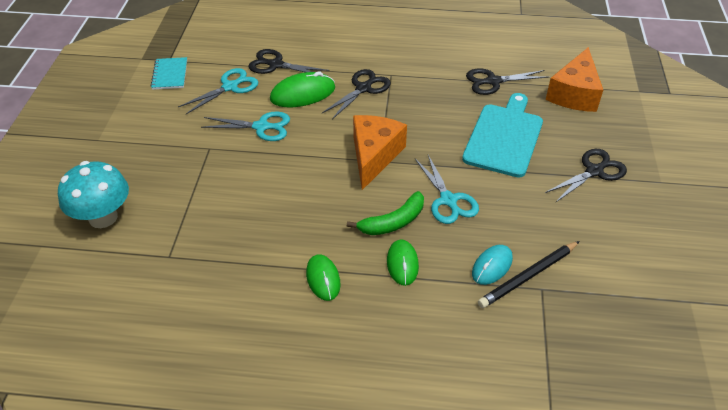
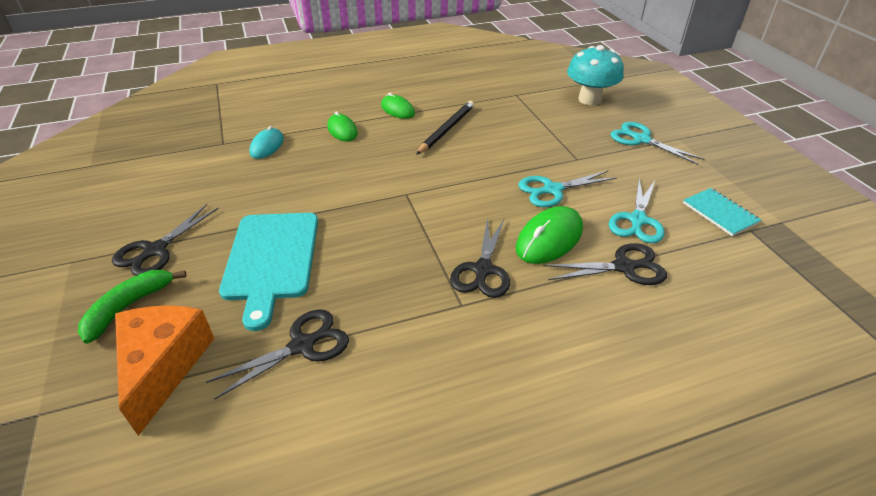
camera: 155 degrees right, 5 degrees down
green banana [347,191,424,235] -> green banana moved to [78,270,186,344]
orange cheese [353,115,407,190] -> none
turquoise scissors [415,155,479,224] -> turquoise scissors moved to [611,122,704,165]
black pencil [478,241,580,308] -> black pencil moved to [416,101,474,155]

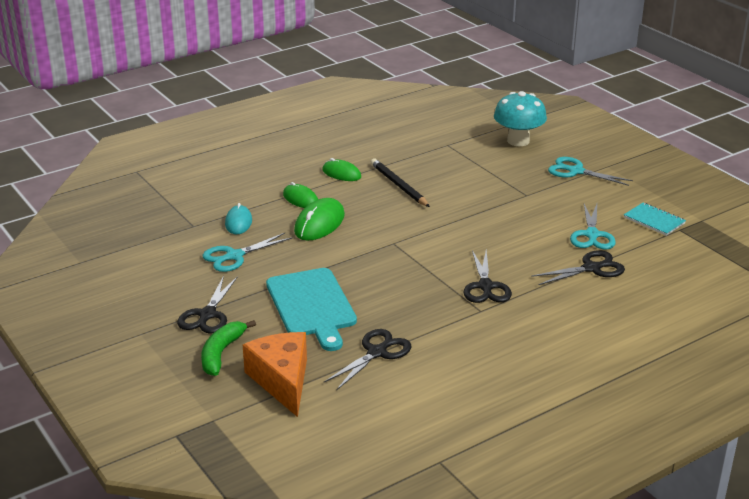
camera: 15 degrees left, 10 degrees down
black pencil [416,101,474,155] -> black pencil turned 45 degrees counterclockwise [371,158,430,207]
green mouse [516,206,583,264] -> green mouse moved to [294,198,345,241]
turquoise scissors [518,171,617,207] -> turquoise scissors moved to [202,233,293,272]

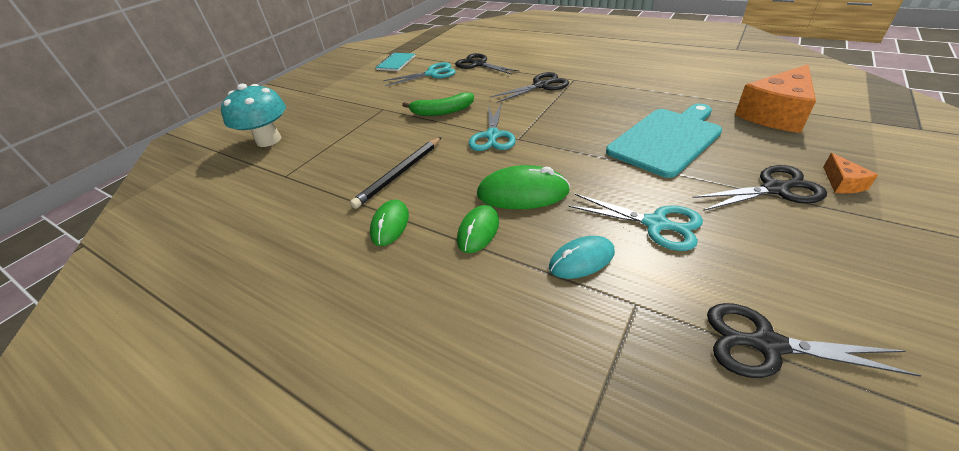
camera: 110 degrees left, 10 degrees up
green banana [201,320,256,376] -> green banana moved to [402,92,474,116]
black scissors [324,329,411,391] -> black scissors moved to [707,303,922,378]
turquoise scissors [548,157,633,186] -> turquoise scissors moved to [469,104,516,151]
none -> orange cheese [823,153,878,193]

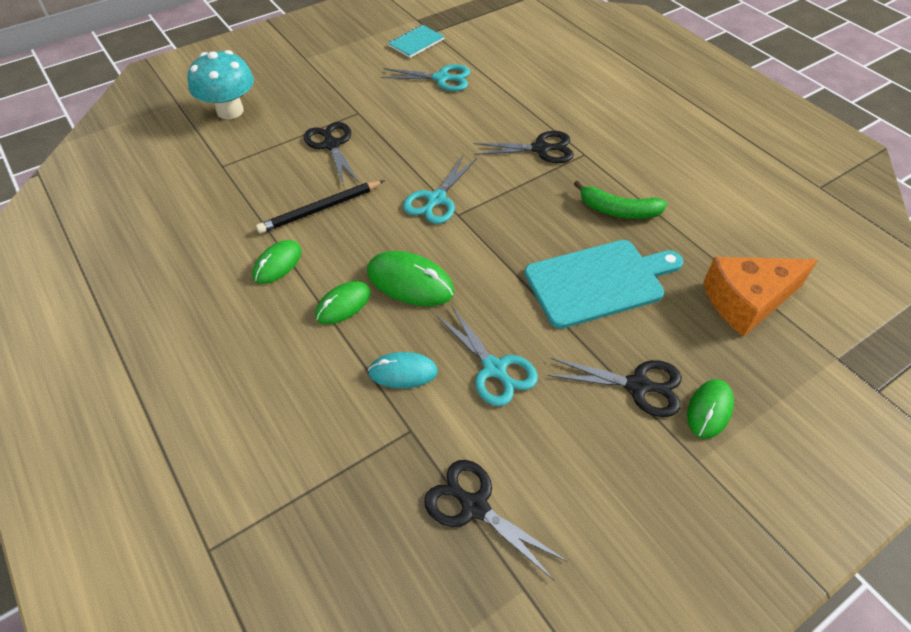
camera: 20 degrees right, 10 degrees up
green banana [402,92,474,116] -> green banana moved to [574,180,668,219]
black scissors [455,53,520,75] -> black scissors moved to [304,122,359,186]
orange cheese [823,153,878,193] -> green mouse [687,379,734,439]

